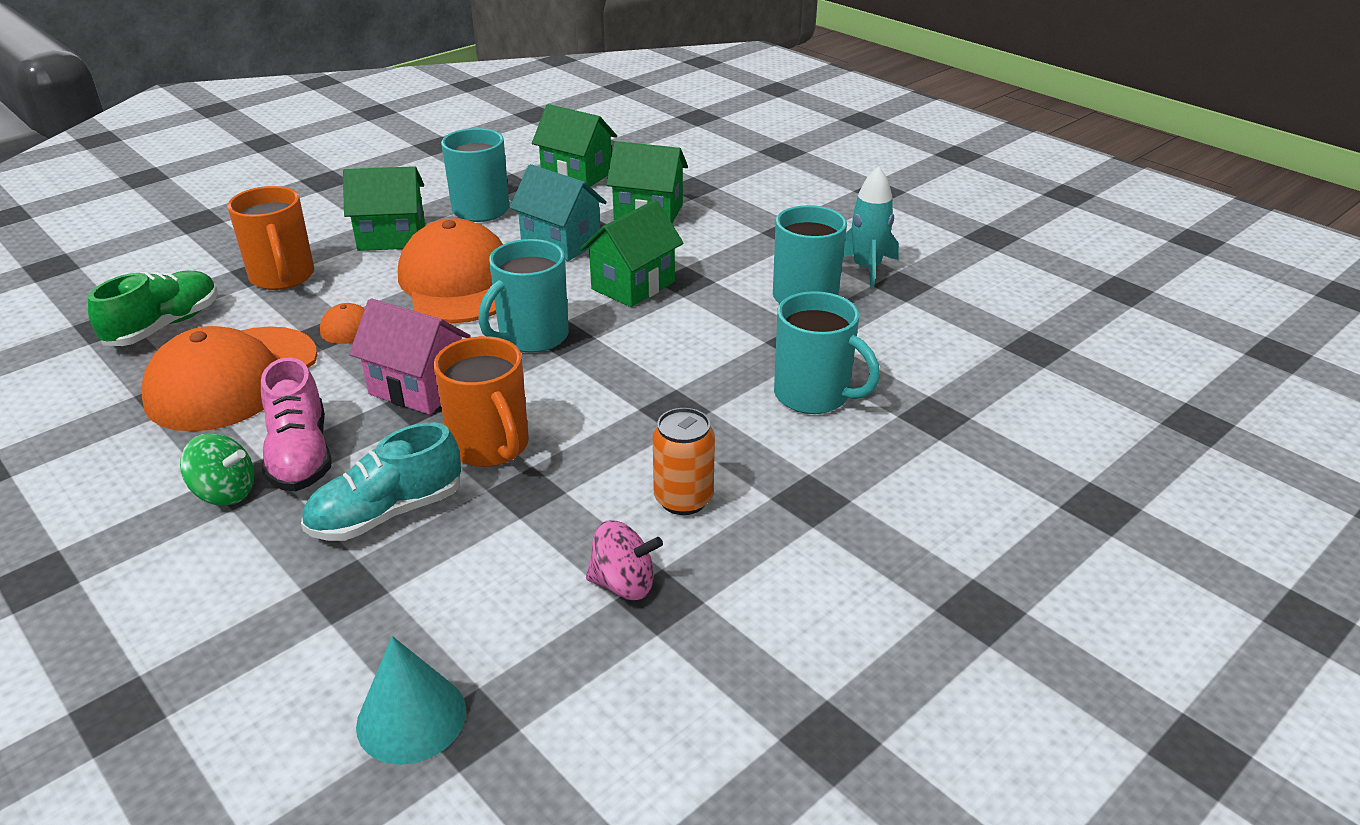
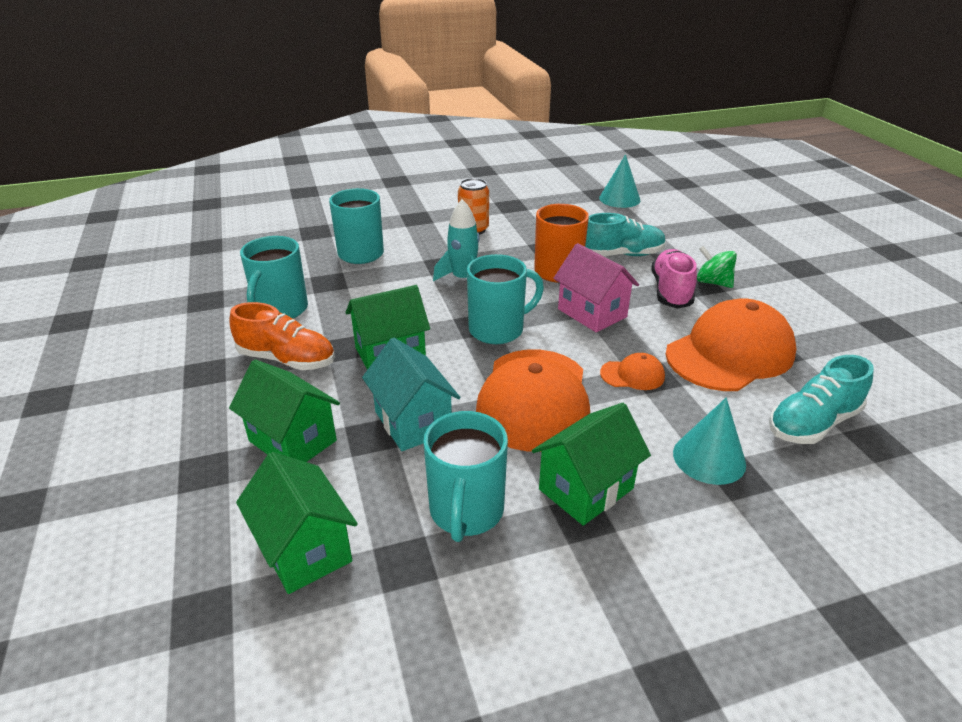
camera: 155 degrees left, 0 degrees up
green shoe [88,271,218,346] -> turquoise shoe [769,355,874,444]
orange mug [227,186,314,290] -> turquoise cone [673,398,746,485]
green house [343,166,425,251] -> green house turned 60 degrees counterclockwise [532,403,651,526]
pink spinning top [586,520,663,600] -> none
turquoise rocket [843,166,899,289] -> turquoise rocket moved to [433,199,479,281]
none -> orange shoe [229,302,335,370]

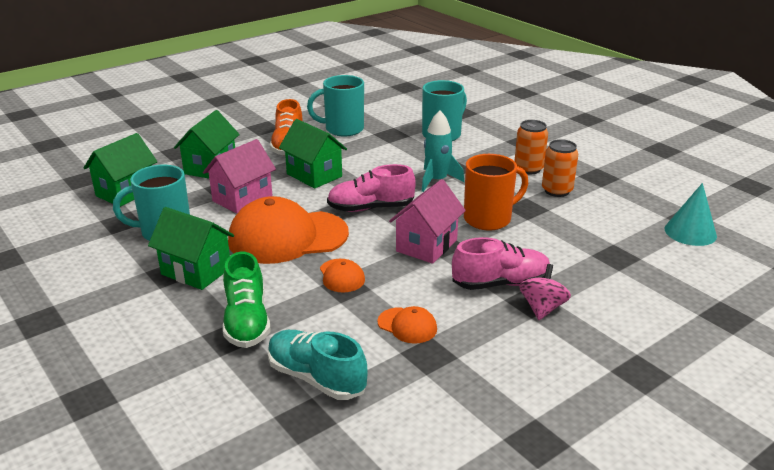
camera: 70 degrees right, 5 degrees down
turquoise house [362,338,460,451] -> pink house [203,139,276,213]
turquoise mug [467,254,544,344] -> pink shoe [327,164,416,212]
turquoise shoe [585,213,666,256] -> none
orange cap [665,298,796,391] -> orange cap [377,306,437,344], size x0.44
turquoise cone [673,398,746,485] -> green shoe [223,252,271,348]
green spinning top [697,245,737,288] -> pink spinning top [519,264,571,320]
none -> orange can [542,139,578,197]

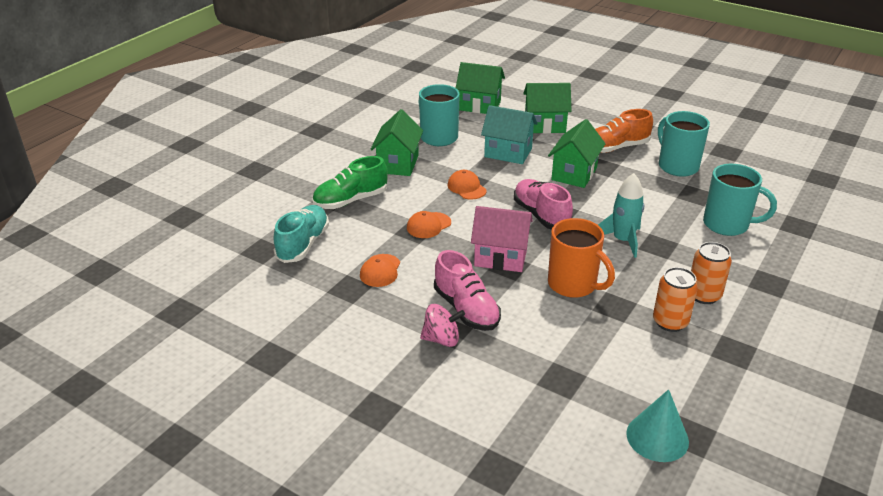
camera: 70 degrees right, 5 degrees up
pink house [203,139,276,213] -> turquoise house [481,105,538,164]
orange cap [228,196,349,264] -> orange cap [447,170,487,200], size x0.44

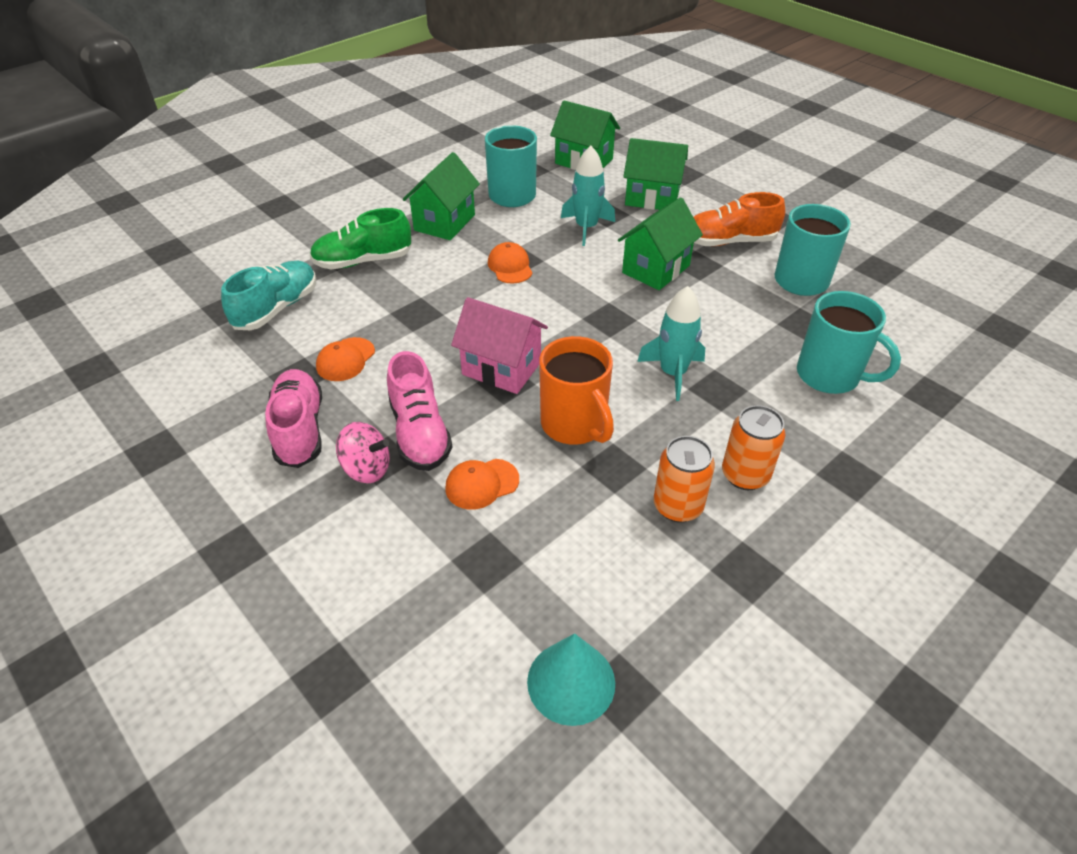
camera: 15 degrees right, 10 degrees up
orange cap [407,211,451,238] -> orange cap moved to [445,459,519,510]
turquoise house [481,105,538,164] -> turquoise rocket [561,145,615,246]
pink shoe [514,179,573,230] -> pink shoe moved to [265,369,322,468]

